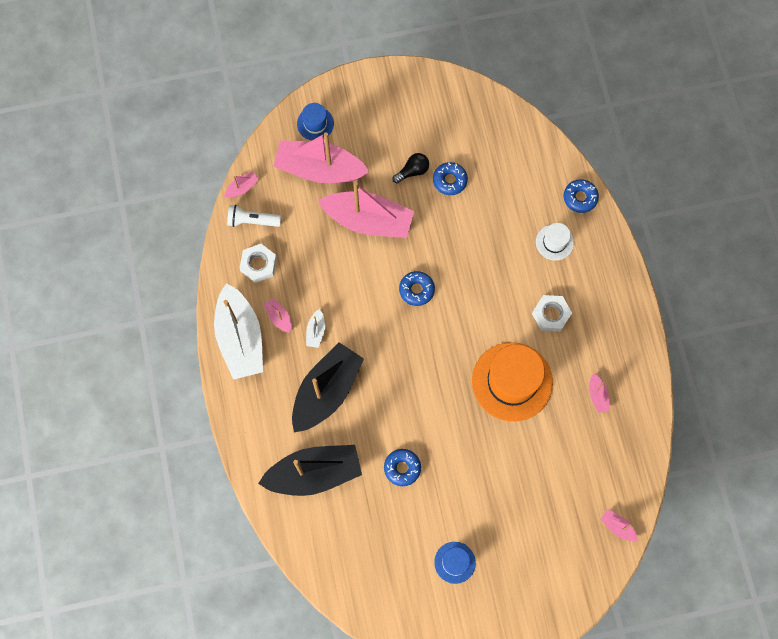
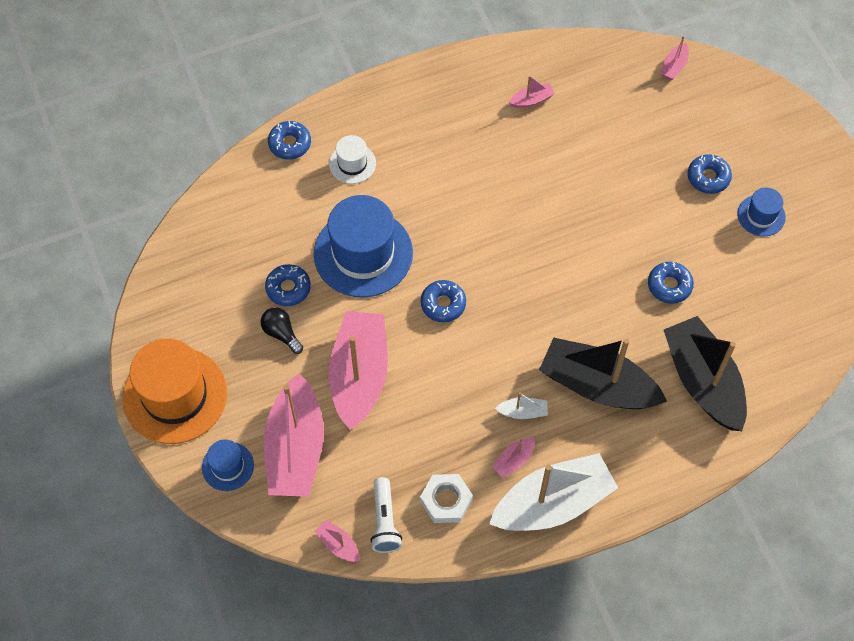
camera: 100 degrees left, 10 degrees down
orange hat [472,342,553,422] -> orange hat moved to [122,339,227,444]
white nut [532,295,572,332] -> none
none -> blue hat [314,195,413,297]
none -> blue donut [688,154,732,194]

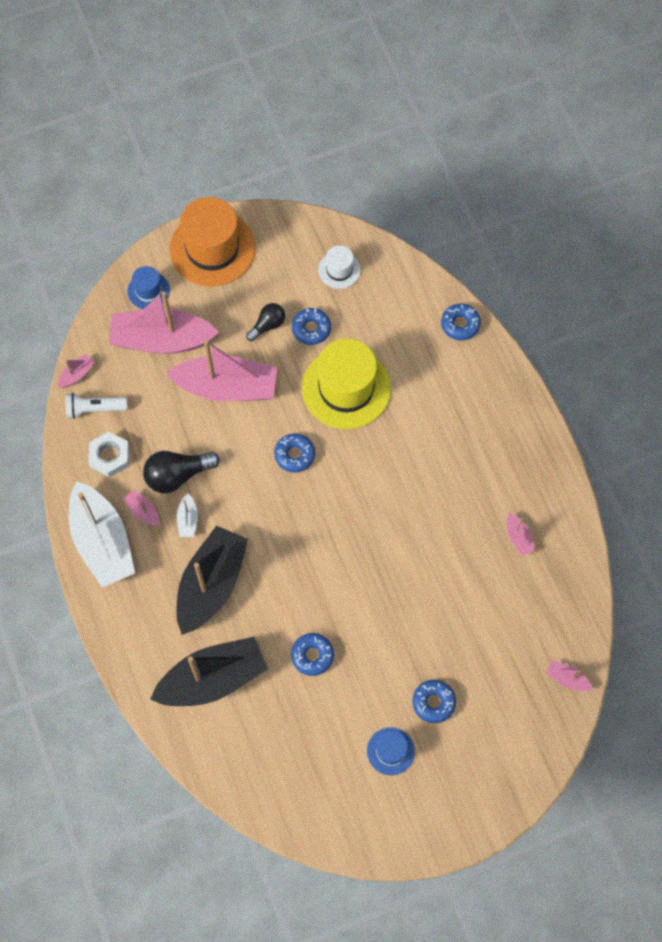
camera: 90 degrees right, 5 degrees up
blue hat [314,195,413,297] -> yellow hat [302,339,391,429]
white hat [329,135,376,184] -> white hat moved to [318,245,361,289]
none -> black light bulb [143,451,220,494]

